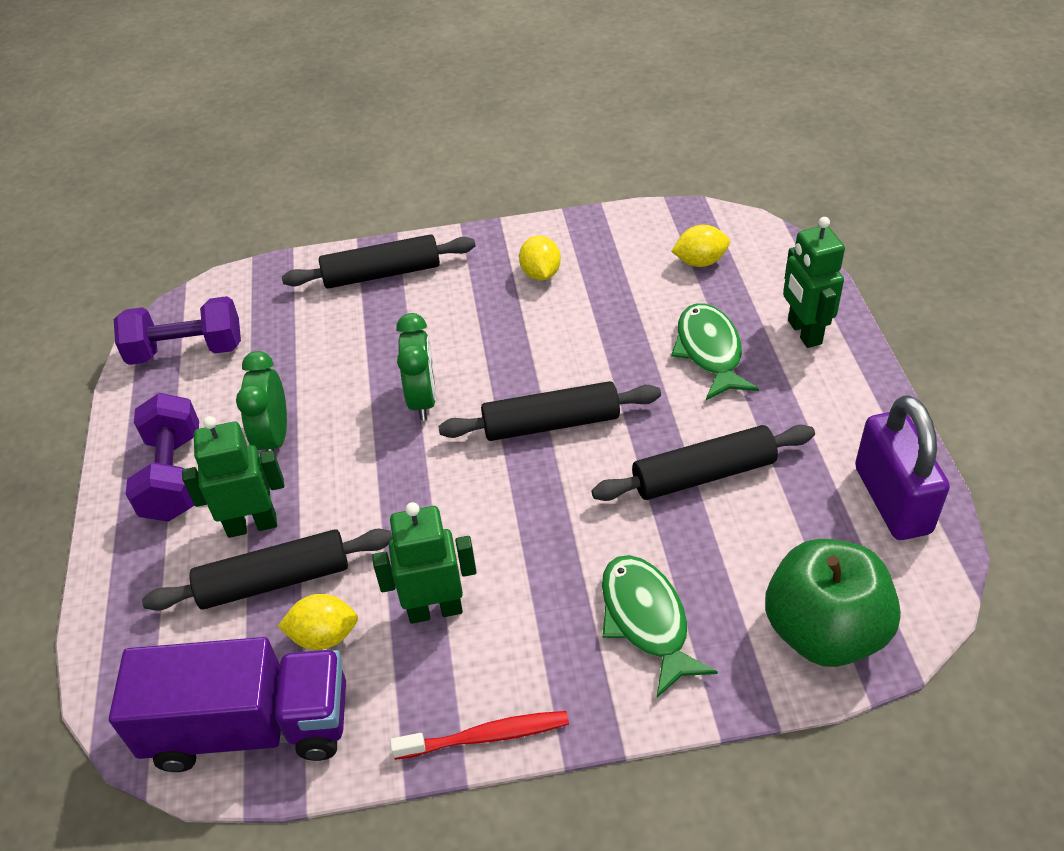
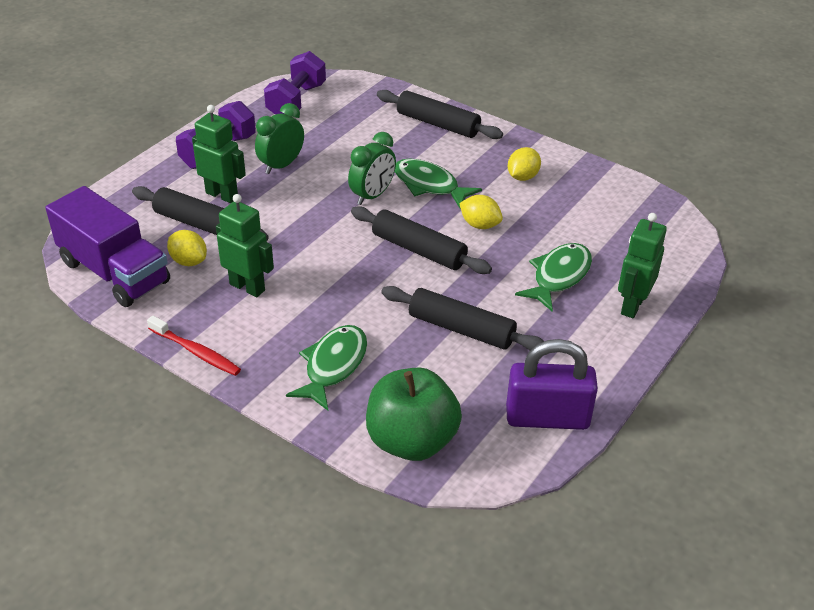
camera: 40 degrees right, 5 degrees down
purple dumbbell [114,296,241,365] -> purple dumbbell turned 75 degrees clockwise [264,51,326,115]
yellow lemon [671,225,730,267] -> yellow lemon moved to [459,195,503,229]
purple padlock [855,395,950,540] -> purple padlock turned 60 degrees clockwise [506,339,598,430]
none -> green fish [395,159,482,209]

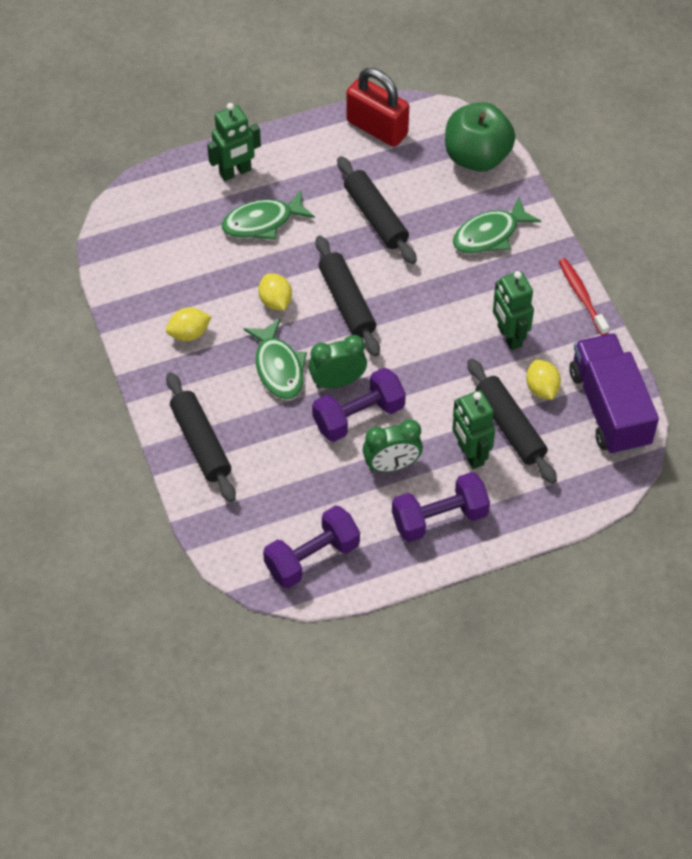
camera: 145 degrees left, 15 degrees up
purple padlock [506,339,598,430] -> red padlock [346,68,409,147]
none -> purple dumbbell [312,368,406,442]

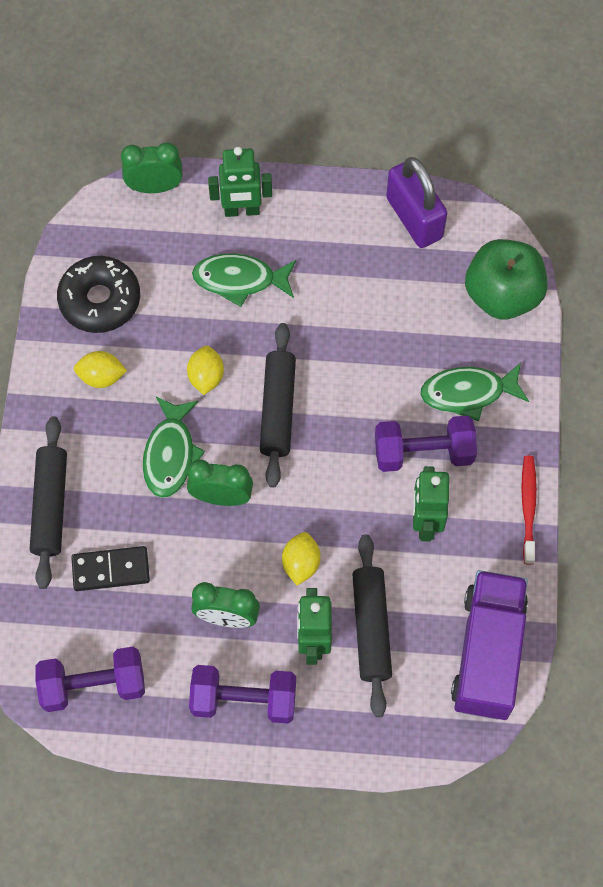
camera: 25 degrees right, 10 degrees up
purple dumbbell [312,368,406,442] -> purple dumbbell moved to [375,416,477,472]
black rolling pin [337,156,417,264] -> none
red padlock [346,68,409,147] -> purple padlock [386,157,447,248]
yellow lemon [526,360,561,400] -> yellow lemon moved to [282,532,321,585]
none -> black donut [57,256,140,333]
none -> black domino [71,546,150,591]
none -> green clock [121,142,183,193]

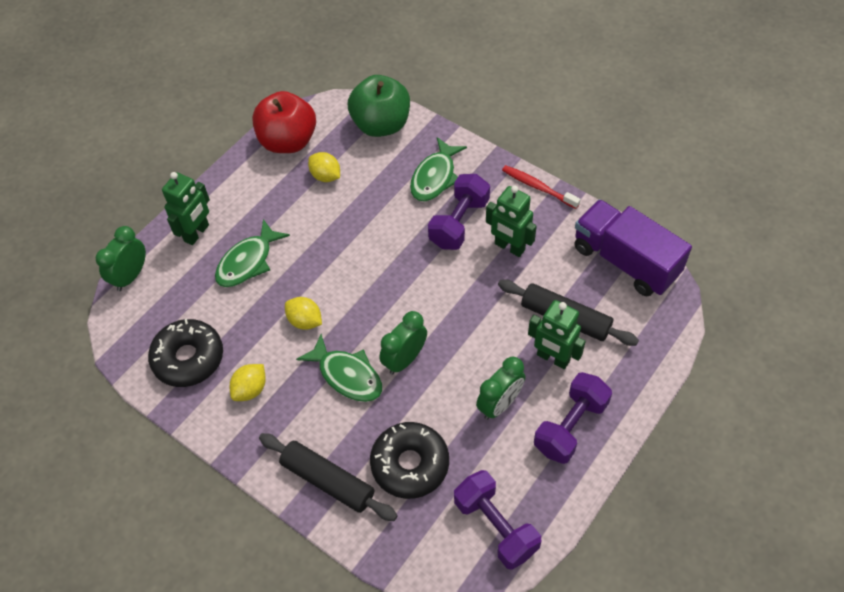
camera: 55 degrees left, 10 degrees down
purple dumbbell [35,647,145,712] -> purple dumbbell turned 60 degrees counterclockwise [454,470,541,570]
black domino [71,546,150,591] -> black donut [370,422,449,499]
black rolling pin [260,323,296,488] -> none
yellow lemon [282,532,321,585] -> yellow lemon moved to [308,152,340,182]
purple padlock [386,157,447,248] -> red apple [252,91,316,153]

